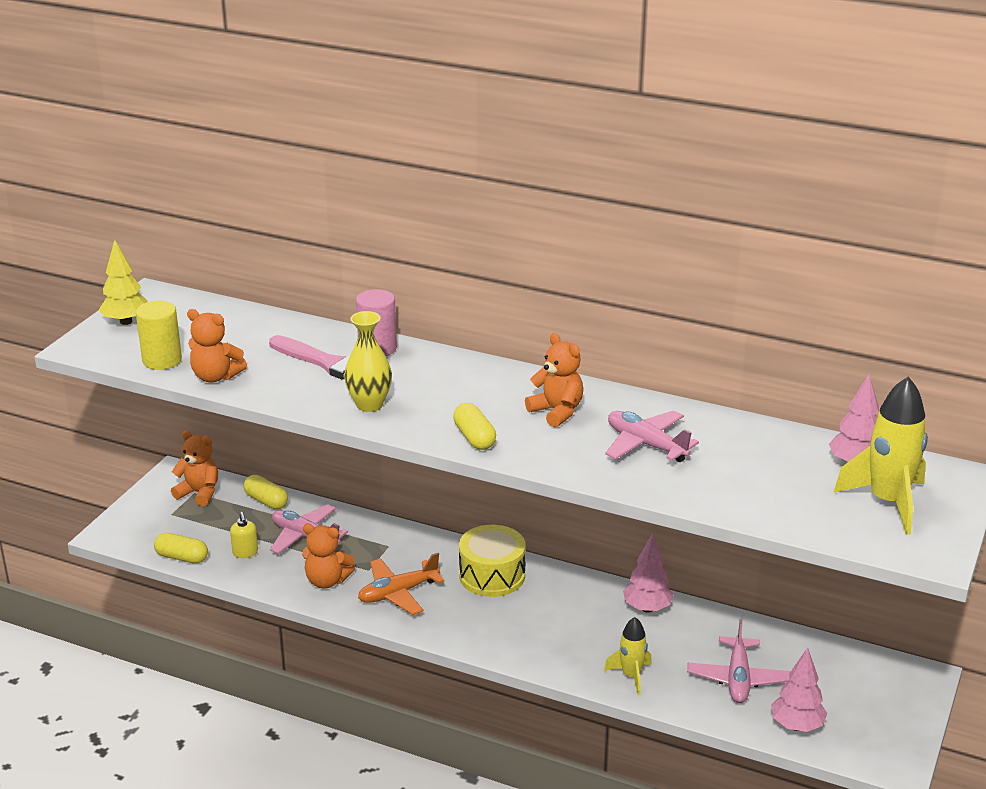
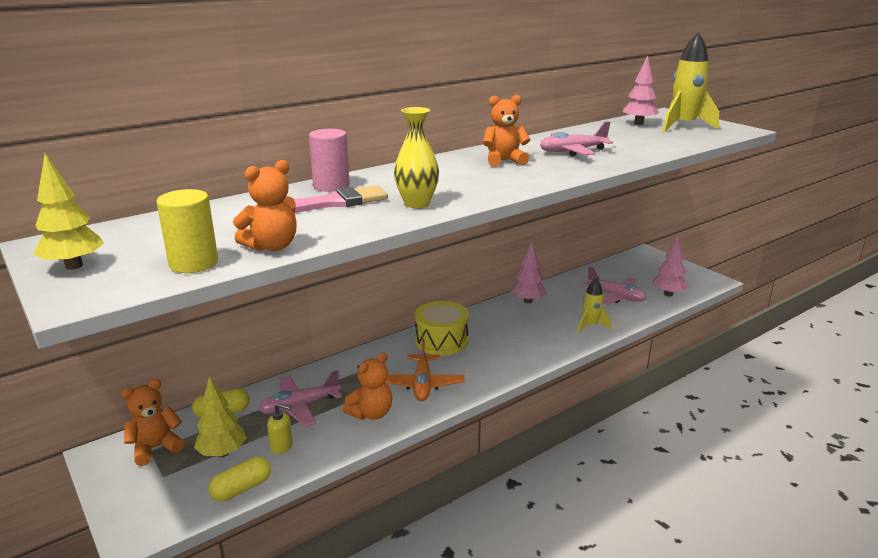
camera: 60 degrees left, 5 degrees down
yellow capsule [453,403,496,450] -> none
none -> yellow tree [194,376,247,457]

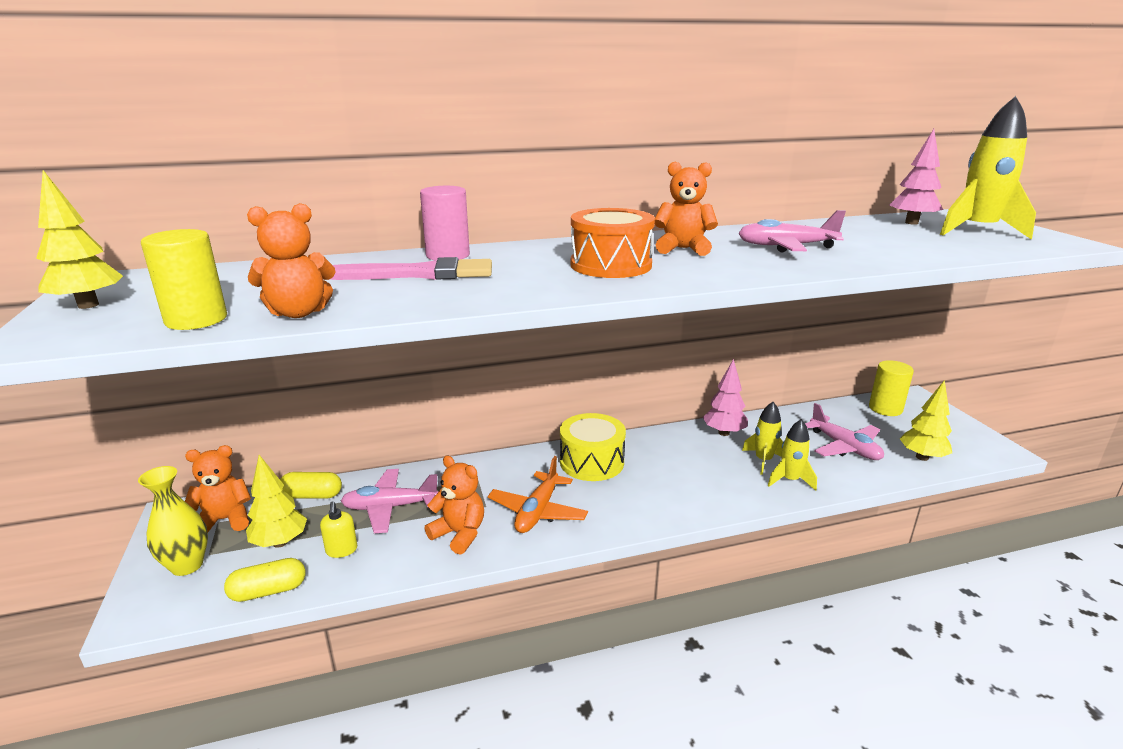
camera: 20 degrees right, 0 degrees up
yellow soap dispenser [267,403,293,454] -> yellow soap dispenser turned 45 degrees clockwise [320,501,358,558]
orange teddy bear [343,352,392,420] -> orange teddy bear turned 120 degrees counterclockwise [425,456,484,555]
yellow vase [394,107,439,208] -> yellow vase moved to [138,466,208,576]
pink tree [652,236,688,296] -> yellow tree [900,380,952,461]
none -> orange drum [571,208,655,278]
none -> yellow rocket [742,402,783,475]
none -> yellow cylinder [869,360,914,416]

